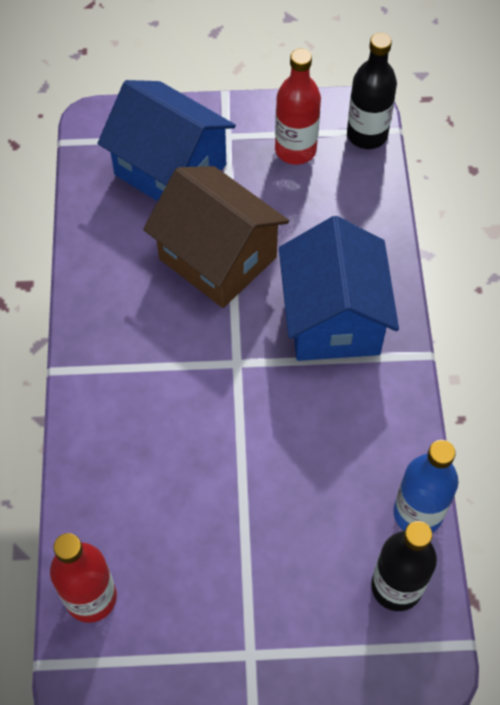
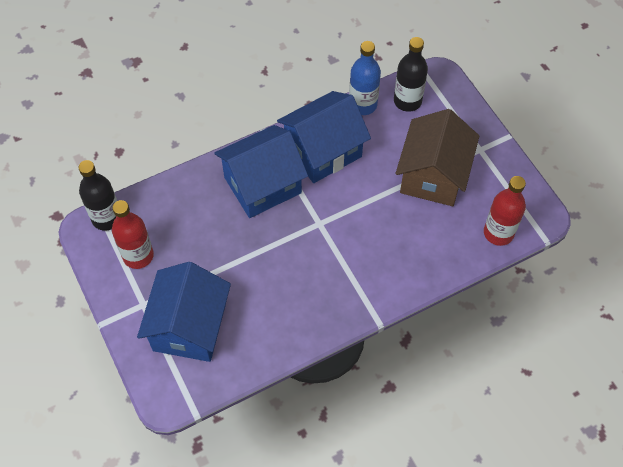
camera: 115 degrees left, 0 degrees up
brown house [143,166,289,308] -> brown house moved to [395,109,479,206]
none -> blue house [277,91,371,183]

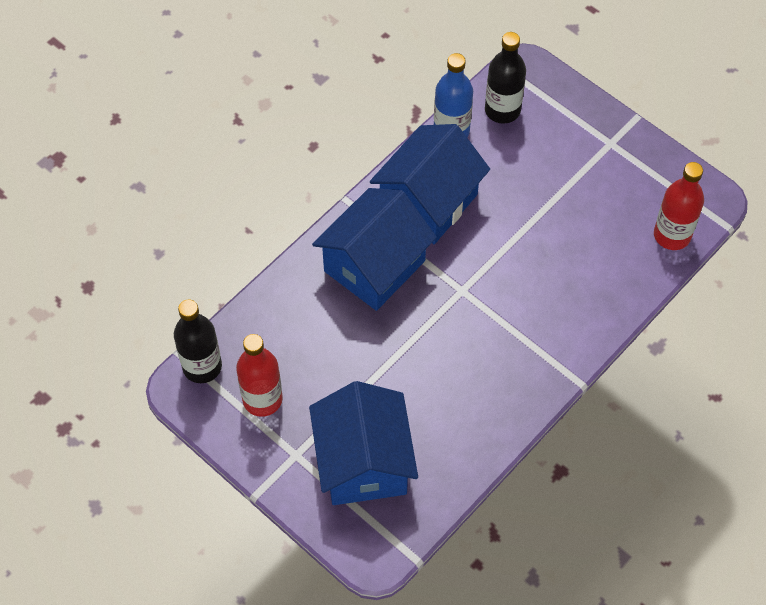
camera: 20 degrees left, 0 degrees up
brown house [395,109,479,206] -> none

